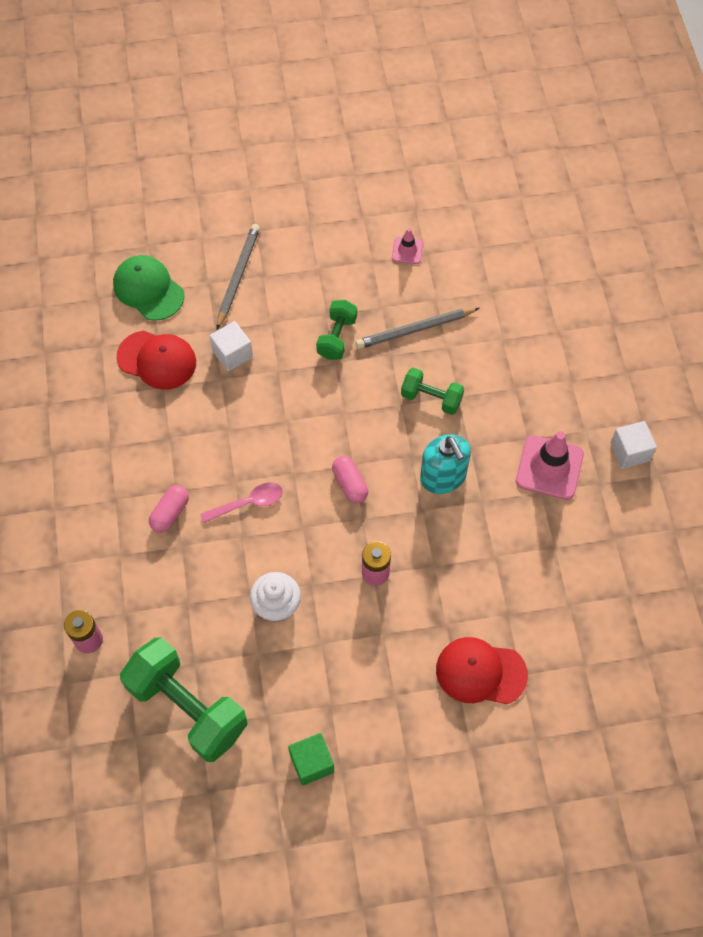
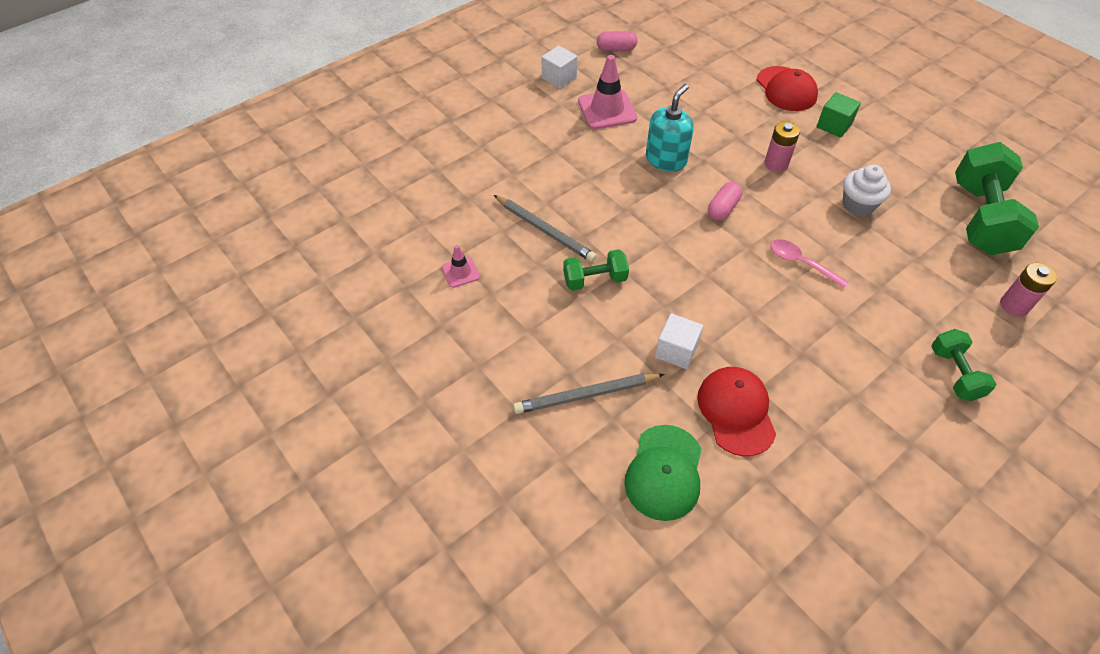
camera: 120 degrees left, 10 degrees down
pink capsule [149,485,189,533] -> pink capsule moved to [597,31,638,51]
green cube [288,733,334,786] -> green cube moved to [817,92,861,138]
green dumbbell [401,368,464,415] -> green dumbbell moved to [931,329,996,401]

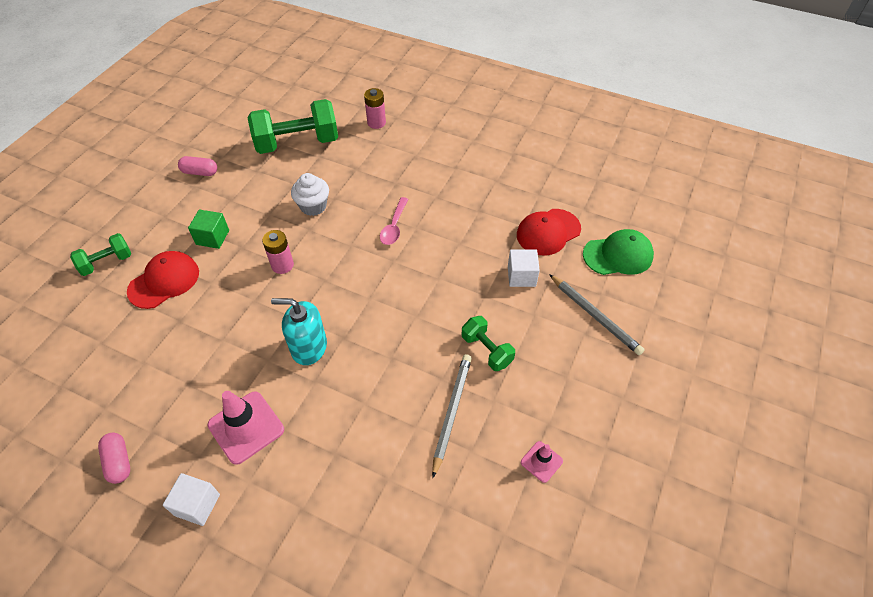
camera: 115 degrees left, 0 degrees up
pink capsule [708,182,742,220] -> pink capsule moved to [178,156,217,176]
green dumbbell [931,329,996,401] -> green dumbbell moved to [70,233,131,276]

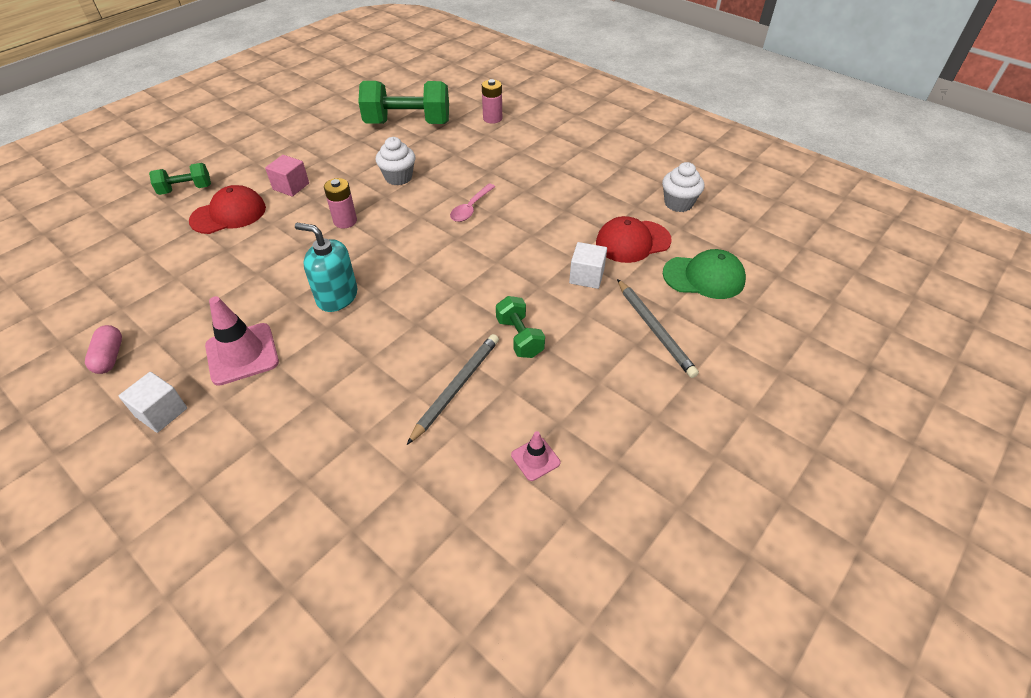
camera: 15 degrees right, 5 degrees down
pink capsule [178,156,217,176] -> none
green cube [188,210,229,249] -> pink cube [265,155,309,197]
none -> white cupcake [662,162,704,212]

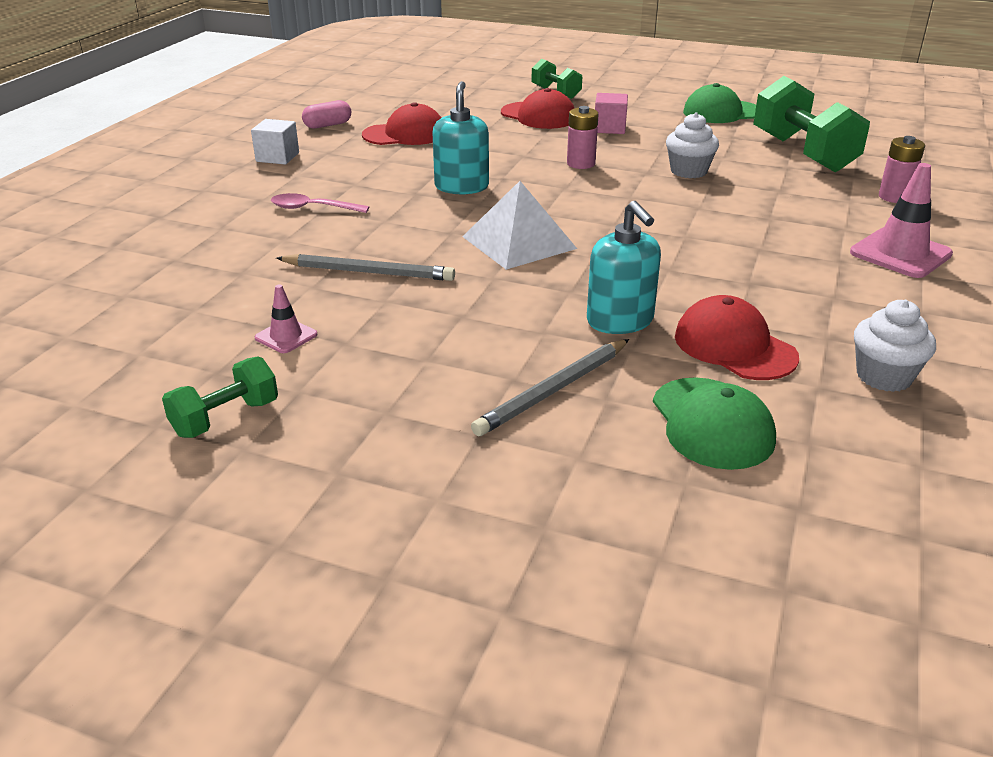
camera: 70 degrees right, 15 degrees down
pink traffic cone [205,296,279,386] -> pink traffic cone moved to [850,163,953,278]
pink spoon [450,184,495,222] -> pink spoon moved to [271,193,369,213]
green dumbbell [496,296,545,358] -> green dumbbell moved to [162,357,278,438]
white cube [569,242,607,289] -> turquoise soap dispenser [587,201,661,334]
none -> red cap [362,102,442,145]
none -> white pyramid [462,181,577,270]
none -> green cap [683,83,756,123]

